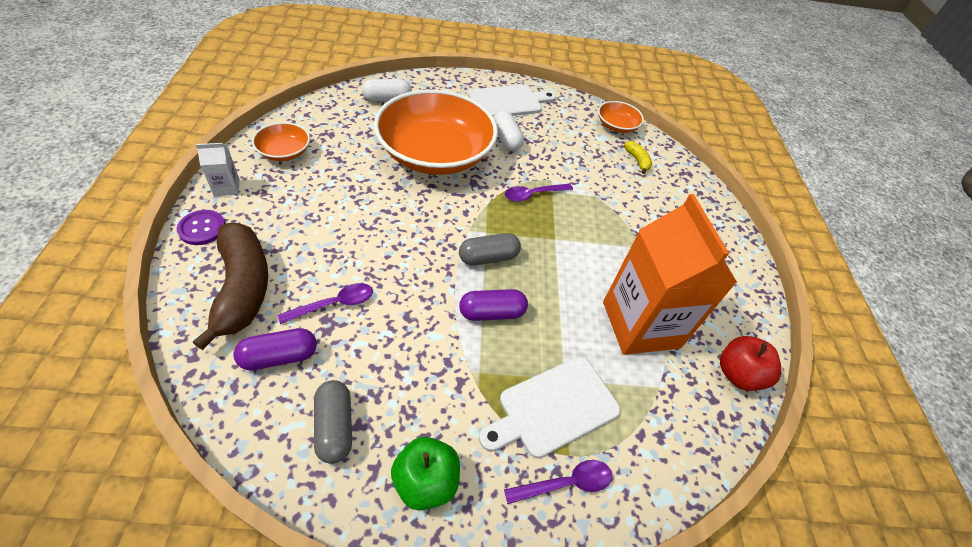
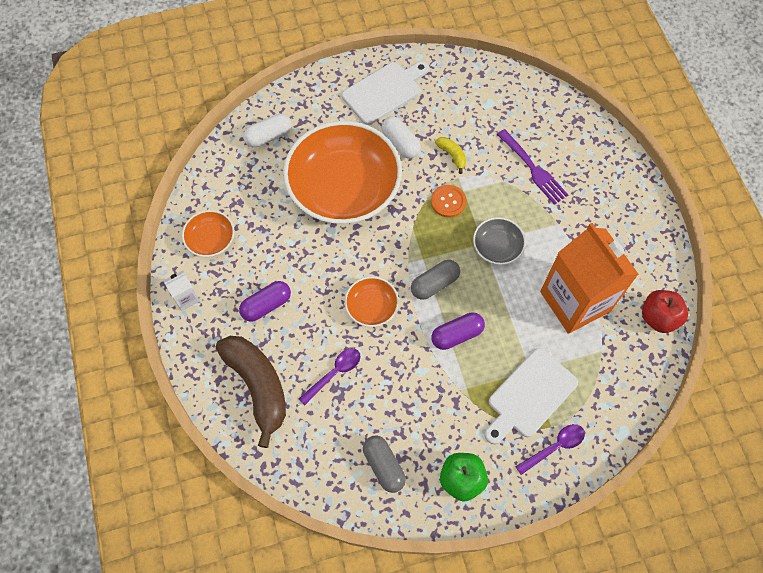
camera: 10 degrees left, 15 degrees up
purple button [177,210,226,245] -> none
purple capsule [234,328,317,370] -> purple capsule moved to [239,281,291,322]
purple spoon [505,183,573,202] -> orange button [431,185,466,218]
orange bowl [598,101,644,133] -> orange bowl moved to [345,276,399,327]
yellow banana [624,141,652,174] -> yellow banana moved to [435,137,466,174]
none -> grey bowl [473,217,526,265]
none -> purple fork [497,129,568,205]

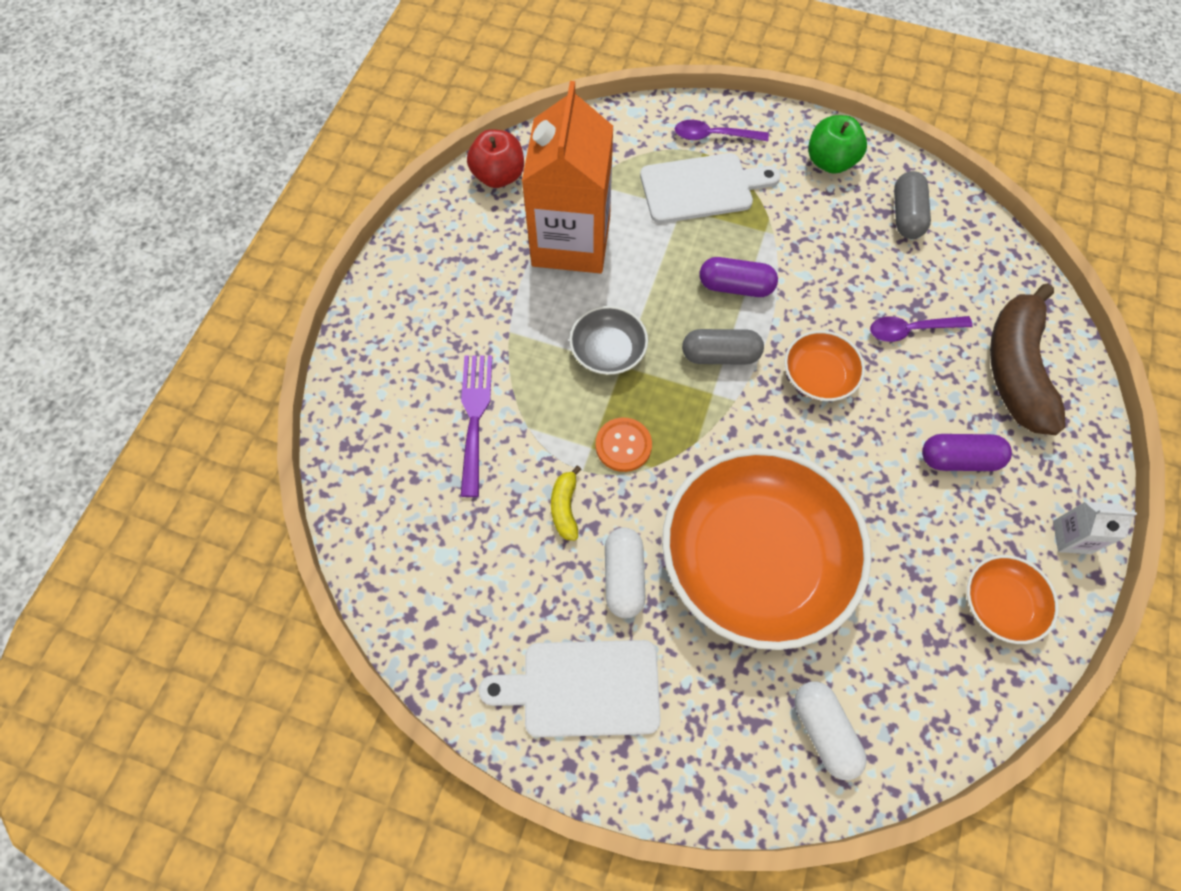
camera: 145 degrees left, 0 degrees up
white capsule [243,114,291,148] -> white capsule turned 60 degrees clockwise [795,681,867,780]

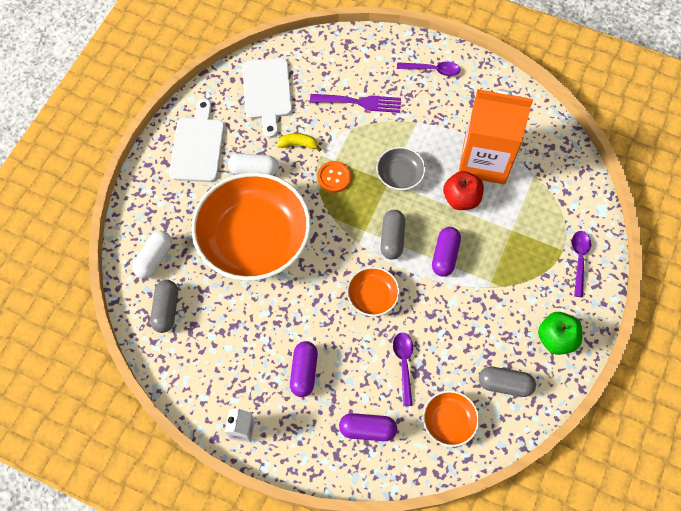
camera: 95 degrees right, 0 degrees up
red apple [467,129,524,188] -> red apple moved to [443,171,484,210]
white cutting board [640,153,781,223] -> white cutting board moved to [242,58,292,138]
white capsule [795,681,867,780] -> white capsule turned 45 degrees counterclockwise [132,231,172,279]
orange bowl [967,555,1059,644] -> orange bowl moved to [423,390,479,447]
brown banana [990,283,1066,435] -> purple capsule [339,413,397,441]
none -> grey capsule [150,280,178,333]
none -> purple spoon [397,62,460,76]

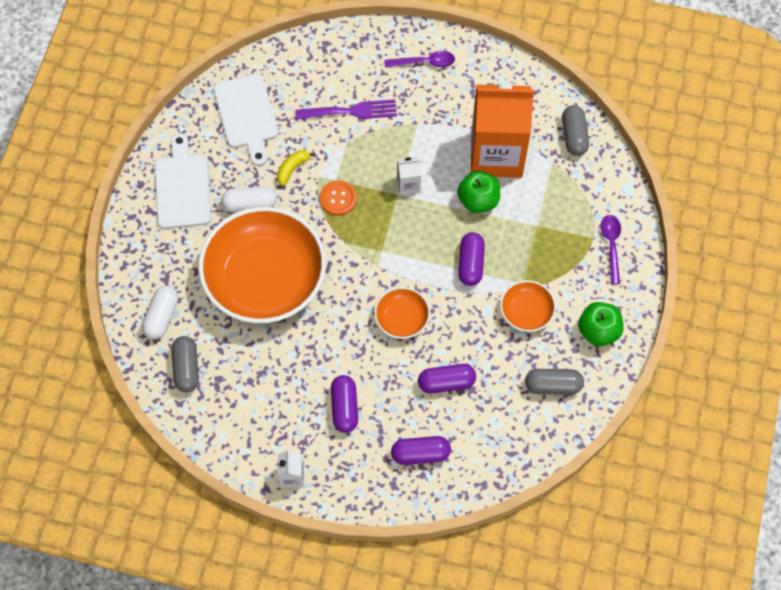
camera: 10 degrees left, 0 degrees up
yellow banana [277,133,321,152] -> yellow banana turned 45 degrees counterclockwise [277,150,316,186]
grey bowl [376,147,426,190] -> white carton [397,157,421,195]
grey capsule [380,210,405,260] -> grey capsule moved to [562,105,589,156]
purple spoon [393,333,413,406] -> purple capsule [418,364,476,393]
orange bowl [423,390,479,447] -> orange bowl moved to [500,280,556,332]
red apple [443,171,484,210] -> green apple [457,171,500,213]

